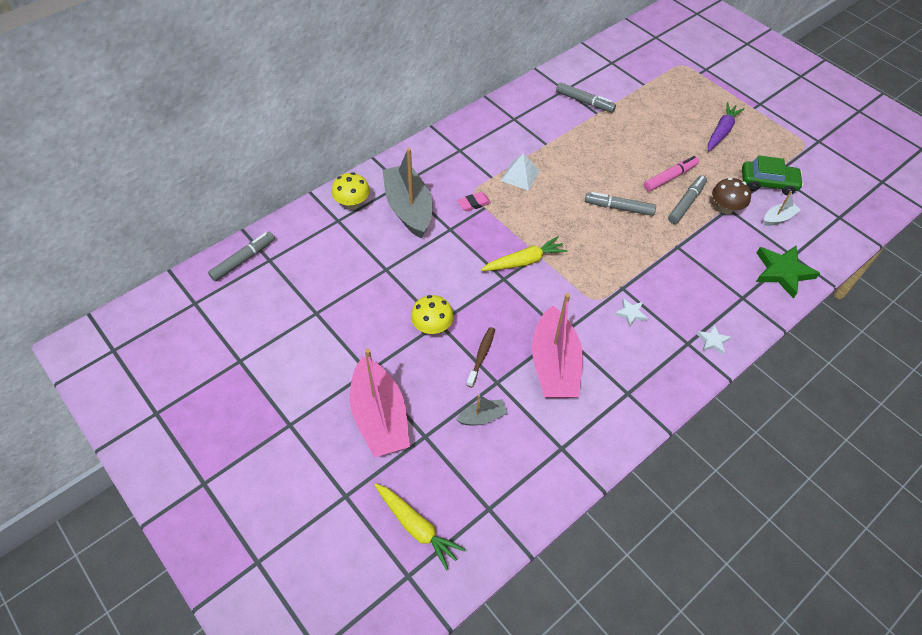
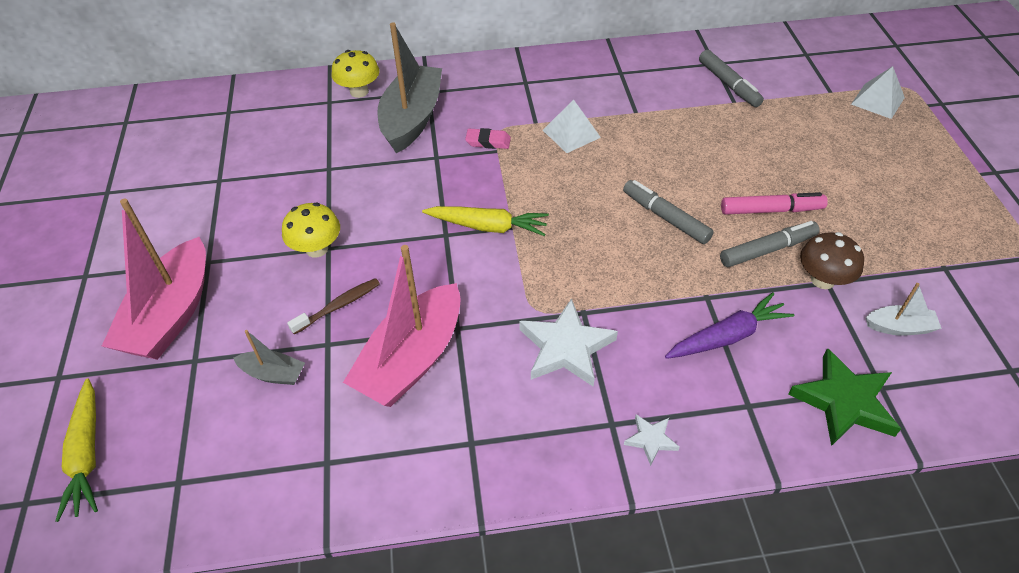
camera: 35 degrees right, 5 degrees down
grey marker [208,232,275,282] -> none
white star [614,298,648,328] -> white star [519,298,618,387], size x1.99
purple carrot [708,102,744,152] -> purple carrot moved to [665,292,794,359]
green car [742,155,804,195] -> none
none -> white pyramid [851,66,905,119]

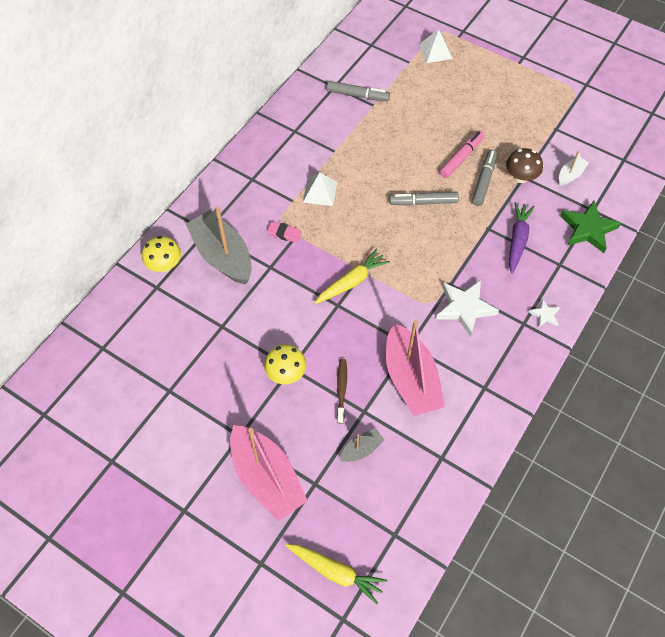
camera: 50 degrees left, 10 degrees up
pink eraser [465,128,511,149] -> pink eraser turned 60 degrees clockwise [267,222,302,243]

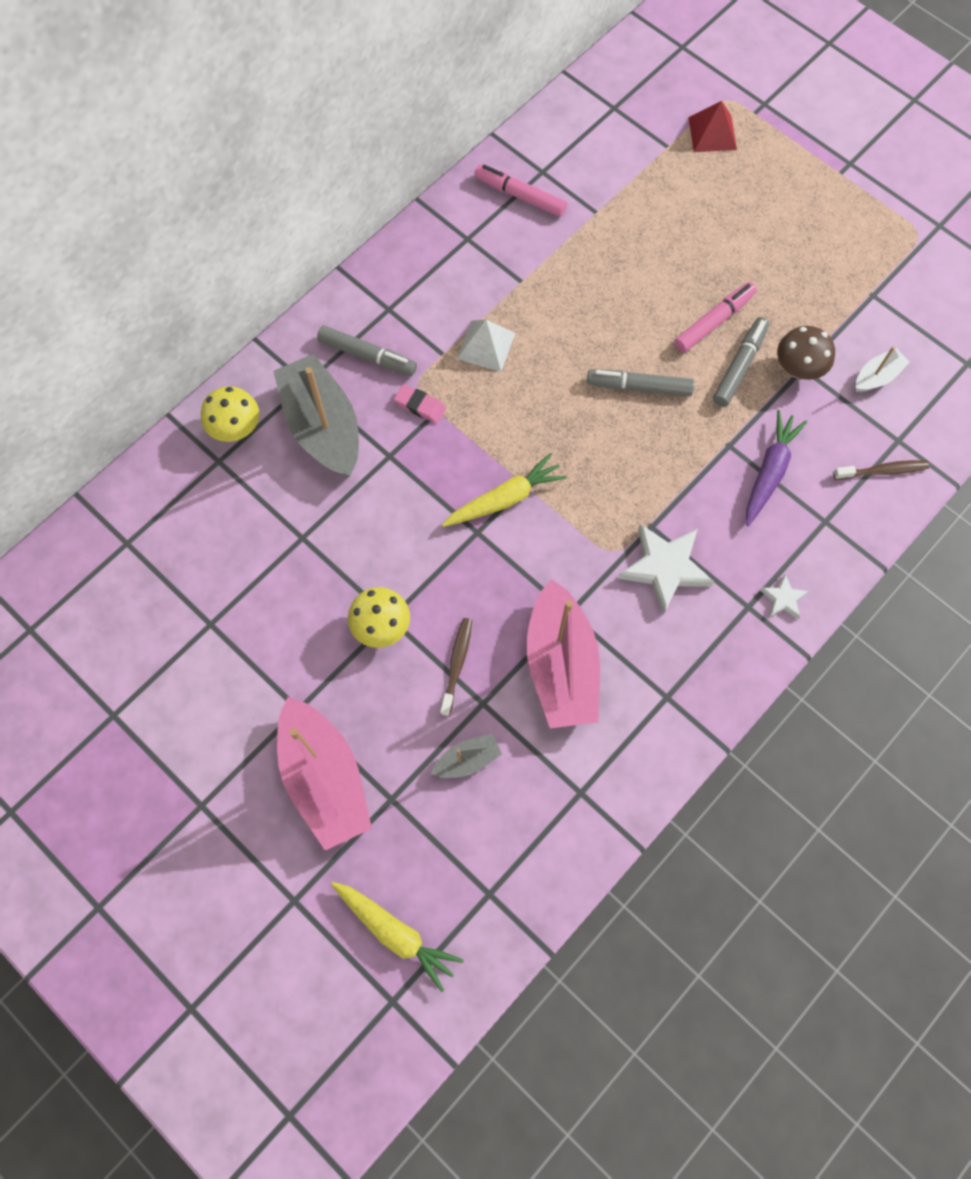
camera: 10 degrees right, 10 degrees up
grey marker [327,81,390,101] -> grey marker moved to [317,326,417,376]
white pyramid [419,30,453,63] -> red pyramid [688,101,737,152]
green star [560,201,621,253] -> brown toothbrush [833,460,929,480]
none -> pink marker [474,164,567,217]

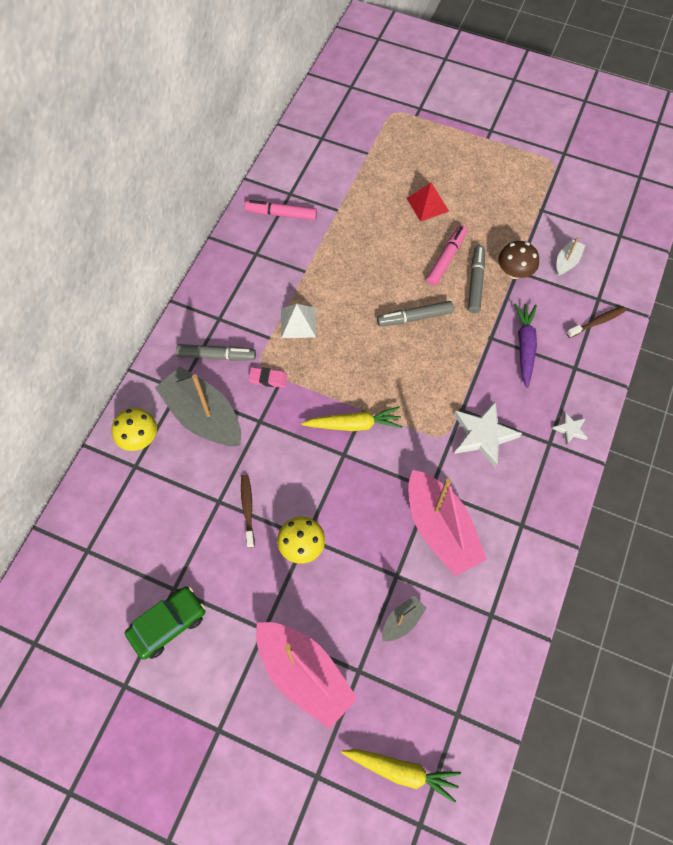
camera: 20 degrees left, 5 degrees down
brown toothbrush [440,618,472,716] -> brown toothbrush moved to [241,475,255,548]
yellow carrot [442,453,567,527] -> yellow carrot turned 45 degrees clockwise [301,406,402,431]
red pyramid [688,101,737,152] -> red pyramid moved to [407,182,449,222]
none -> green car [125,586,205,660]

